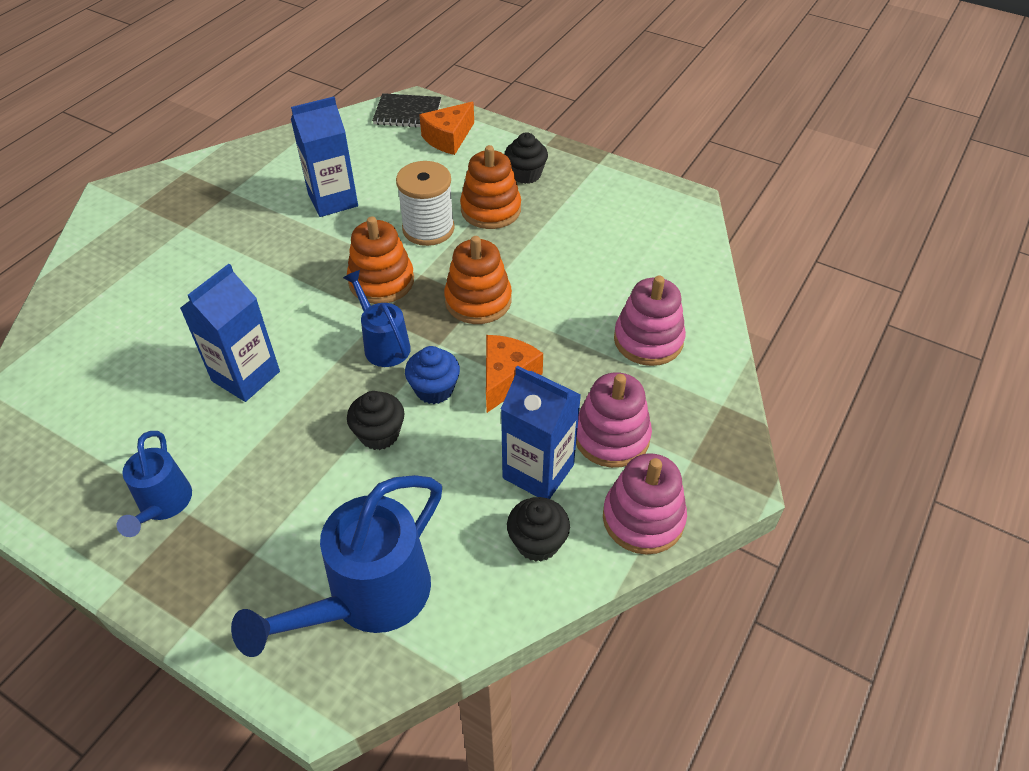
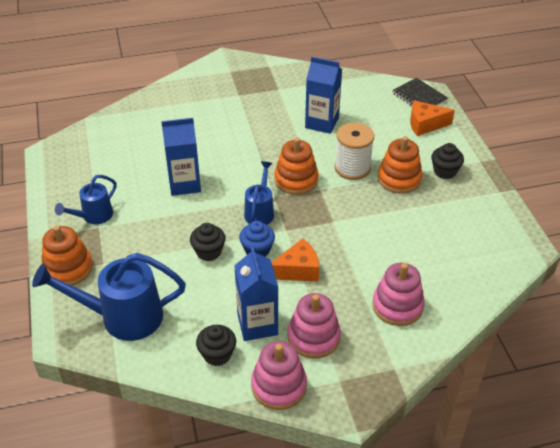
camera: 45 degrees right, 5 degrees down
orange stacking toy [444,236,512,324] -> orange stacking toy moved to [41,225,93,286]

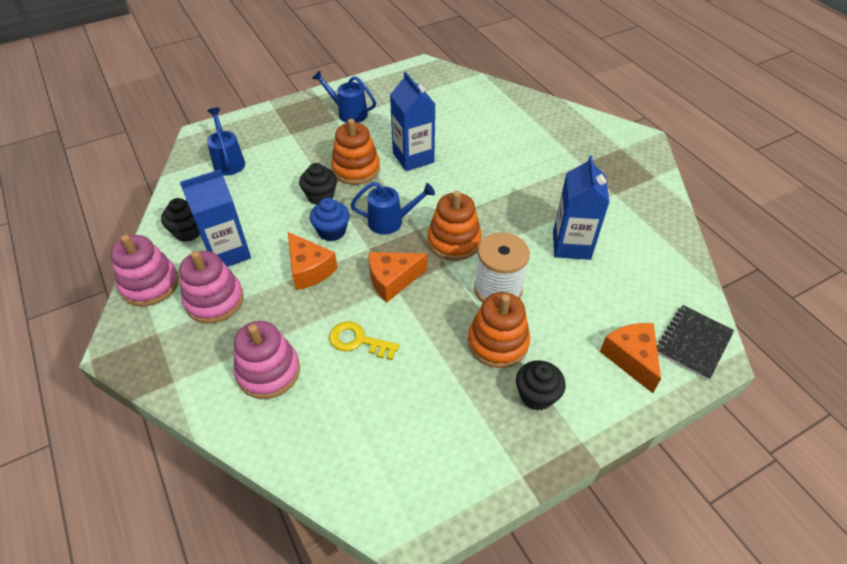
camera: 75 degrees right, 5 degrees up
blue watering can [32,253,186,341] -> blue watering can [207,108,245,175], size x0.57
orange stacking toy [41,225,93,286] -> orange stacking toy moved to [331,119,380,185]
none -> yellow key [329,321,399,360]
none -> orange cheese [369,252,427,303]

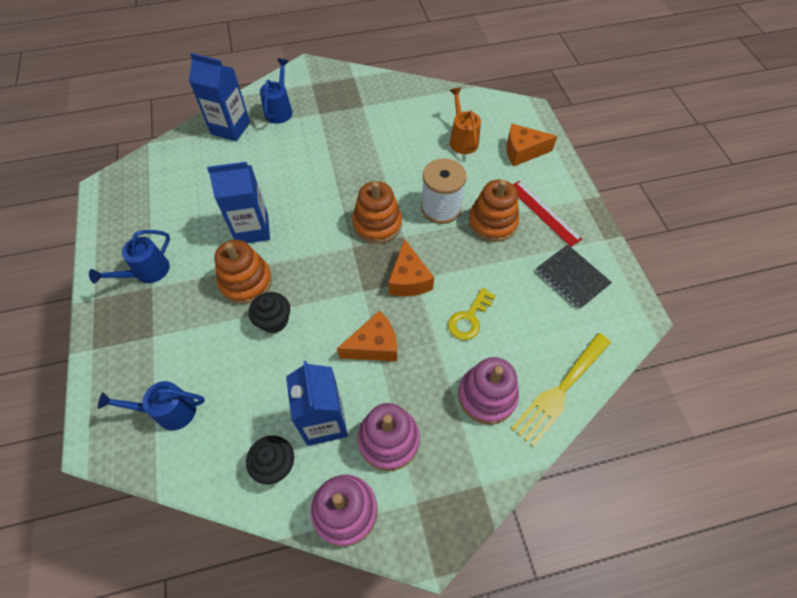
camera: 75 degrees left, 10 degrees up
blue cupcake [310,198,350,241] -> none
blue watering can [350,182,435,235] -> blue watering can moved to [260,59,293,124]
black cupcake [516,360,565,411] -> red ruler [513,181,582,247]
blue carton [553,155,610,260] -> blue carton moved to [189,53,250,142]
black notebook [657,305,735,380] -> black notebook moved to [536,244,612,310]
none -> orange watering can [450,87,481,154]
none -> yellow fork [511,333,611,447]

